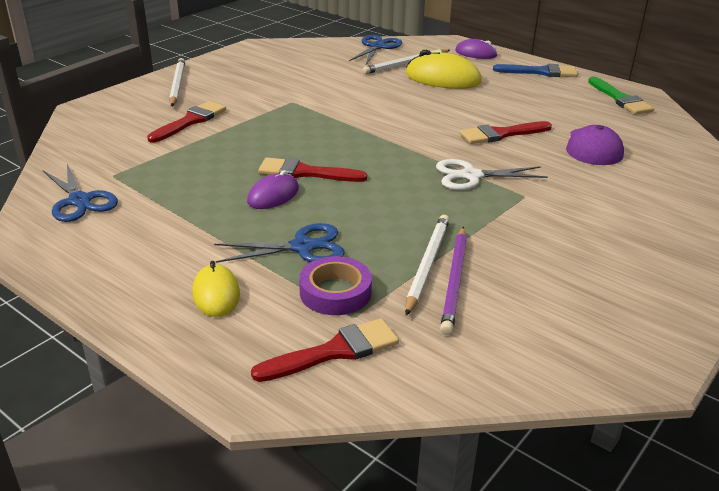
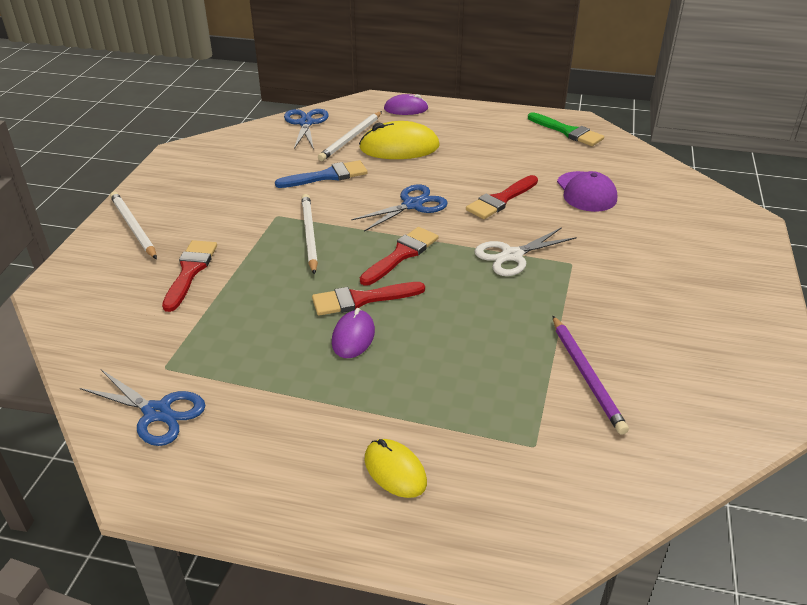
camera: 25 degrees left, 5 degrees up
blue scissors [214,223,345,263] -> blue scissors moved to [351,184,448,232]
red brush [251,318,399,382] -> red brush moved to [360,227,438,286]
purple tape [299,256,372,315] -> none
white pencil [405,215,450,316] -> white pencil moved to [301,194,318,274]
blue brush [493,64,578,77] -> blue brush moved to [275,160,368,188]

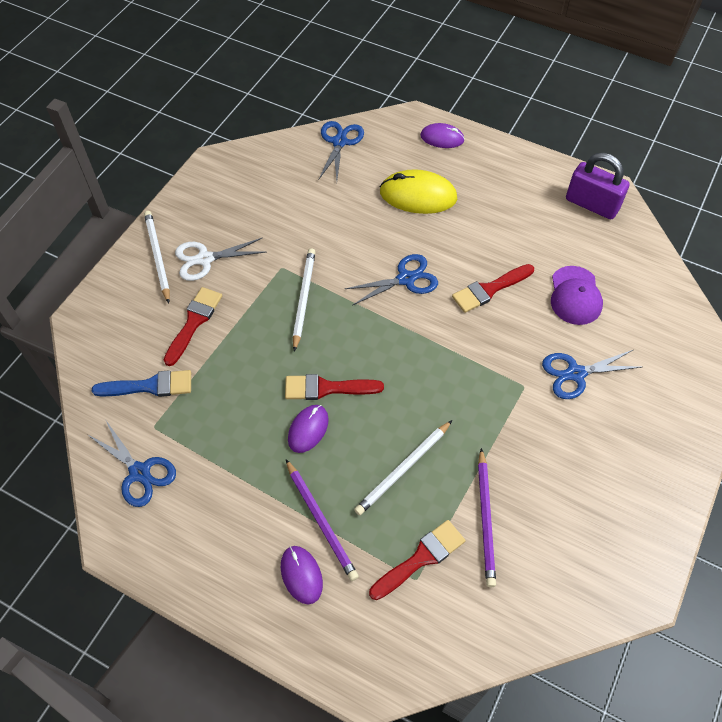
camera: 15 degrees right, 20 degrees up
blue brush [275,160,368,188] -> blue brush moved to [92,370,191,397]
white pencil [318,111,382,161] -> white pencil moved to [354,420,452,515]
red brush [360,227,438,286] -> red brush moved to [369,520,466,600]
yellow mouse [365,439,427,498] -> purple mouse [281,546,323,604]
white scissors [474,227,577,276] -> white scissors moved to [175,238,266,281]
green brush [528,112,604,146] -> purple padlock [566,153,630,219]
none -> purple pencil [286,459,359,581]
none -> blue scissors [542,350,642,399]

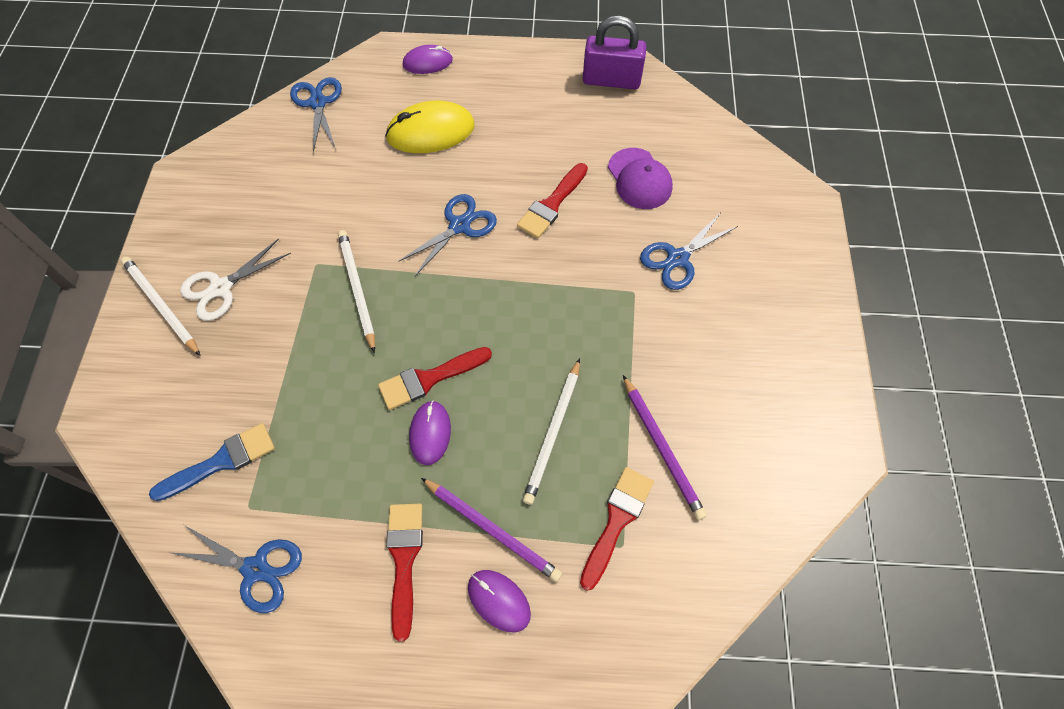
camera: 25 degrees left, 5 degrees up
red brush [164,287,222,366] -> red brush moved to [386,504,423,641]

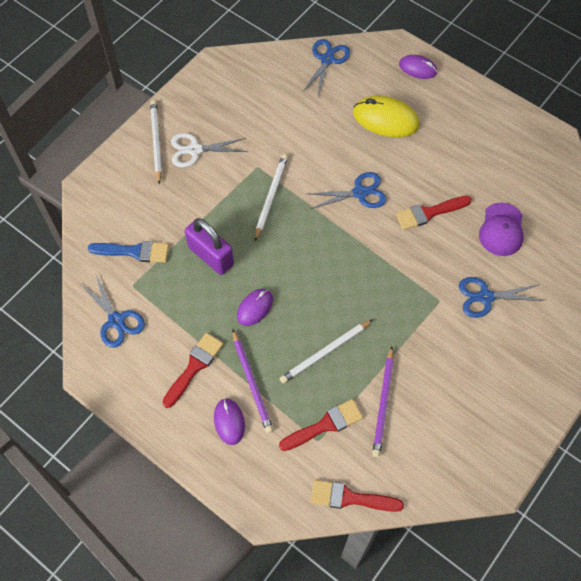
camera: 35 degrees right, 0 degrees up
red brush [378,347,492,410] -> red brush moved to [311,480,404,512]
purple padlock [583,16,646,90] -> purple padlock moved to [185,218,234,275]

